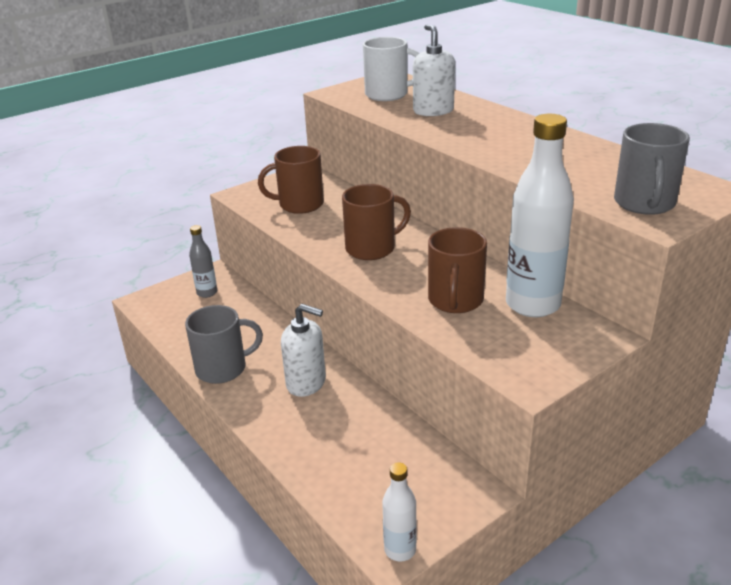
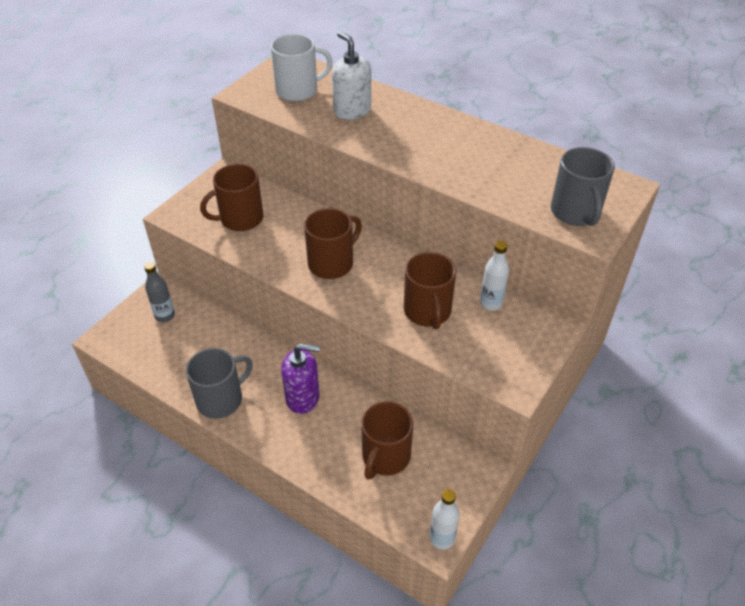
camera: 20 degrees left, 15 degrees up
white soap dispenser [281,304,326,397] -> purple soap dispenser [281,344,320,414]
white bottle [506,114,574,317] -> white bottle [480,241,509,311], size x0.50
none -> brown mug [361,401,414,480]

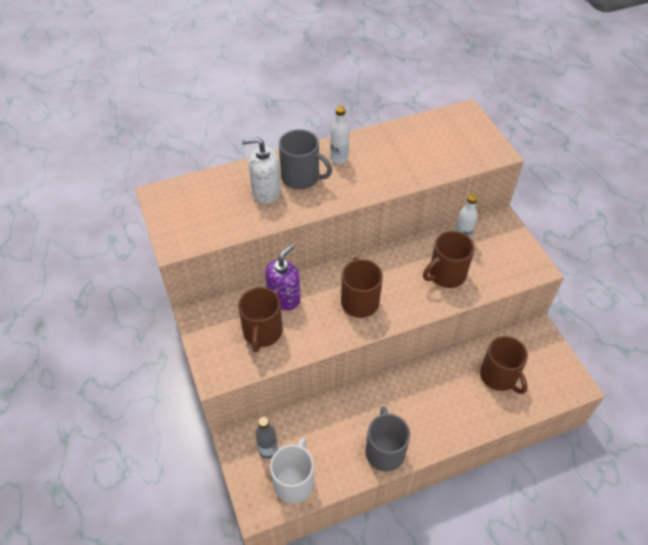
camera: 55 degrees left, 5 degrees up
white mug [271,34,333,101] -> white mug moved to [270,437,314,504]
purple soap dispenser [281,344,320,414] -> purple soap dispenser moved to [265,244,301,310]
brown mug [404,252,456,329] -> brown mug turned 120 degrees clockwise [423,231,475,288]
white bottle [430,489,460,550] -> white bottle moved to [330,106,349,164]
grey mug [551,147,615,226] -> grey mug moved to [279,129,332,189]

